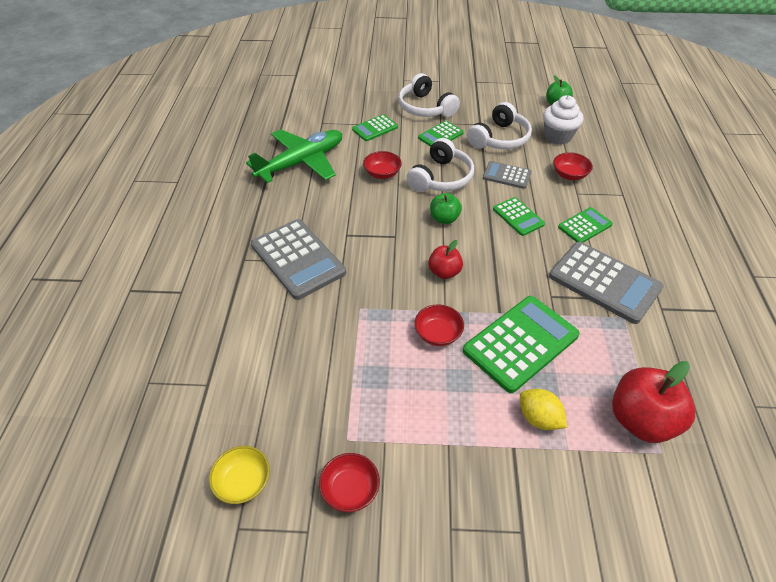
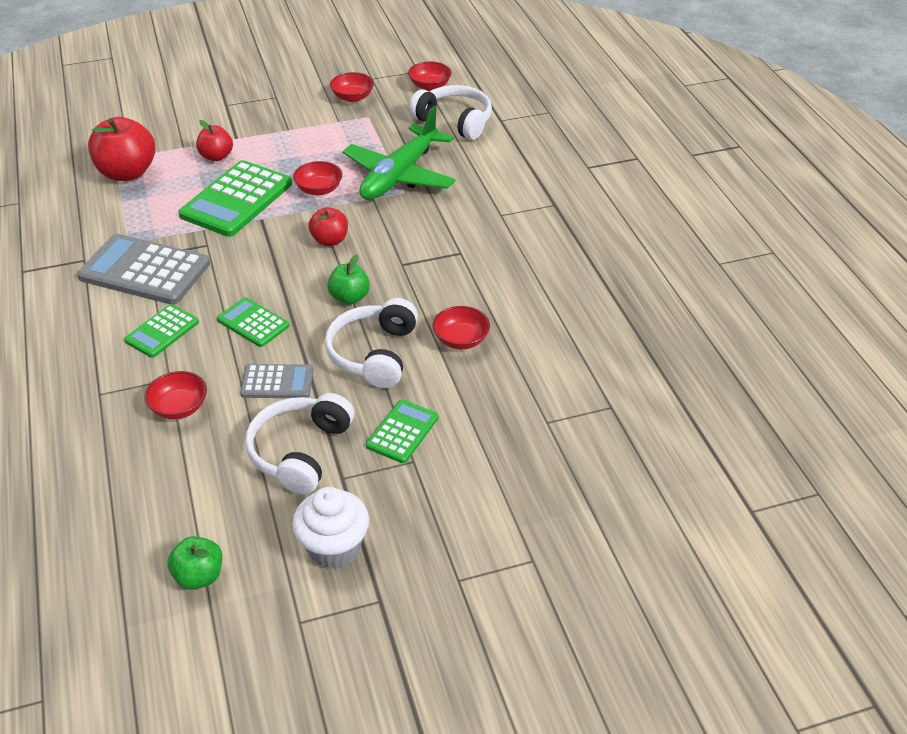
camera: 160 degrees right, 5 degrees down
yellow bowl [209,446,270,504] -> red bowl [408,61,451,91]
green plane [246,129,342,183] -> green plane moved to [342,106,456,200]
grey calculator [251,219,346,300] -> none
green calculator [352,114,398,141] -> none
white headphones [398,73,460,117] -> white headphones moved to [409,85,492,140]
yellow lemon [520,389,567,430] -> red apple [196,120,233,161]
white cupcake [543,95,583,145] -> white cupcake moved to [292,487,369,569]

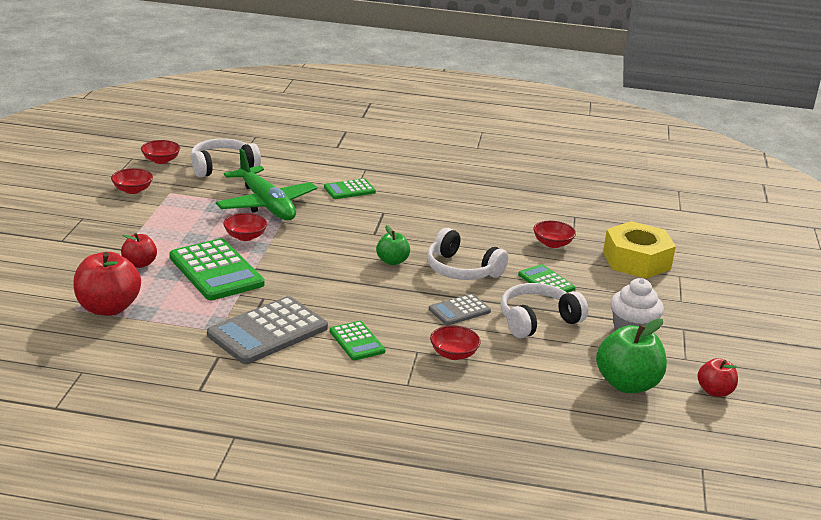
camera: 65 degrees left, 15 degrees down
green apple [167,536,222,590] -> green apple [596,319,667,393], size x1.75
green calculator [217,297,289,347] -> green calculator moved to [324,178,376,199]
grey calculator [240,364,314,398] -> grey calculator turned 150 degrees counterclockwise [429,294,491,325]
white headphones [245,393,354,495] -> white headphones turned 105 degrees clockwise [501,283,588,338]
red apple [309,207,348,246] -> red apple moved to [697,358,738,397]
red bowl [433,306,490,349] -> red bowl moved to [533,221,576,248]
none -> yellow nut [603,221,676,279]

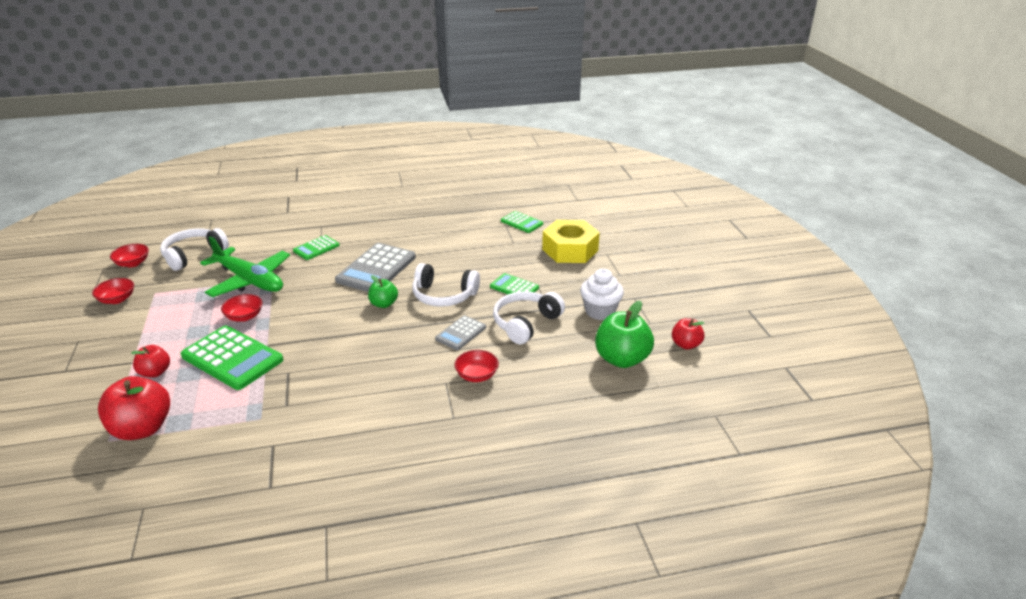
camera: 20 degrees left, 5 degrees up
grey calculator [207,296,328,364] -> grey calculator moved to [335,243,416,292]
green calculator [330,321,385,361] -> green calculator moved to [501,211,543,233]
red bowl [533,221,576,248] -> none

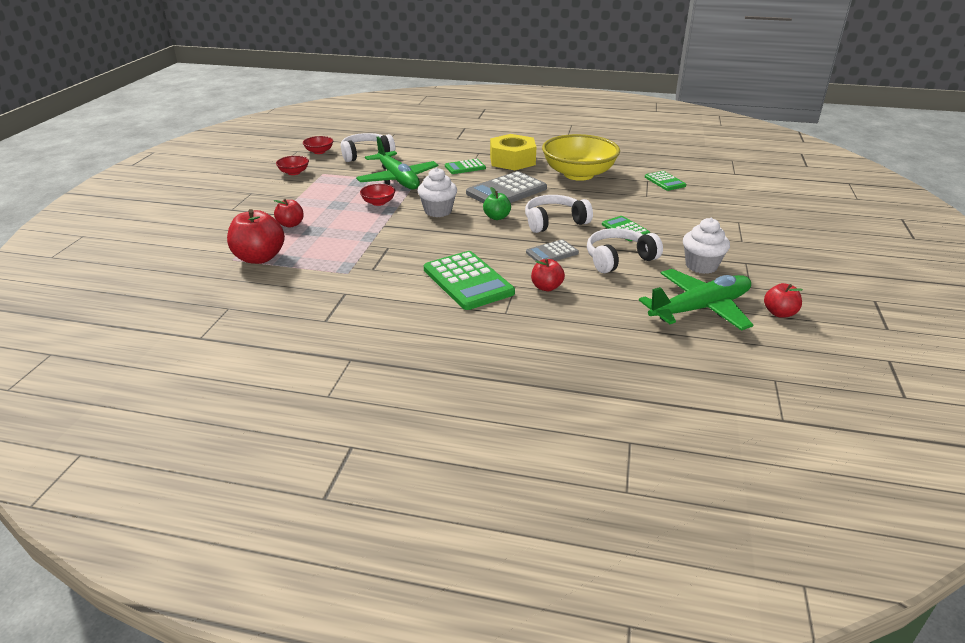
camera: 25 degrees right, 0 degrees up
green calculator [181,326,283,390] -> green calculator moved to [424,251,515,310]
white headphones [412,263,480,307] -> white headphones turned 120 degrees clockwise [525,195,593,233]
red bowl [454,350,499,382] -> red apple [531,259,565,291]
yellow nut [542,220,600,263] -> yellow nut moved to [490,134,536,170]
green apple [595,301,654,368] -> green plane [639,269,753,331]
none -> white cupcake [418,167,457,217]
none -> yellow bowl [542,134,620,181]

